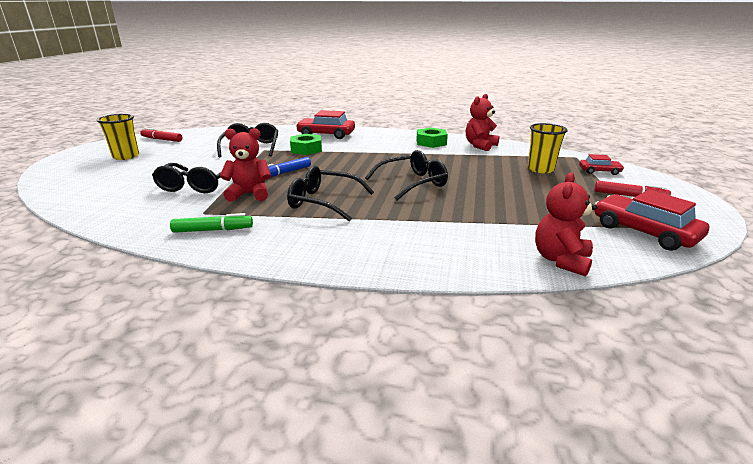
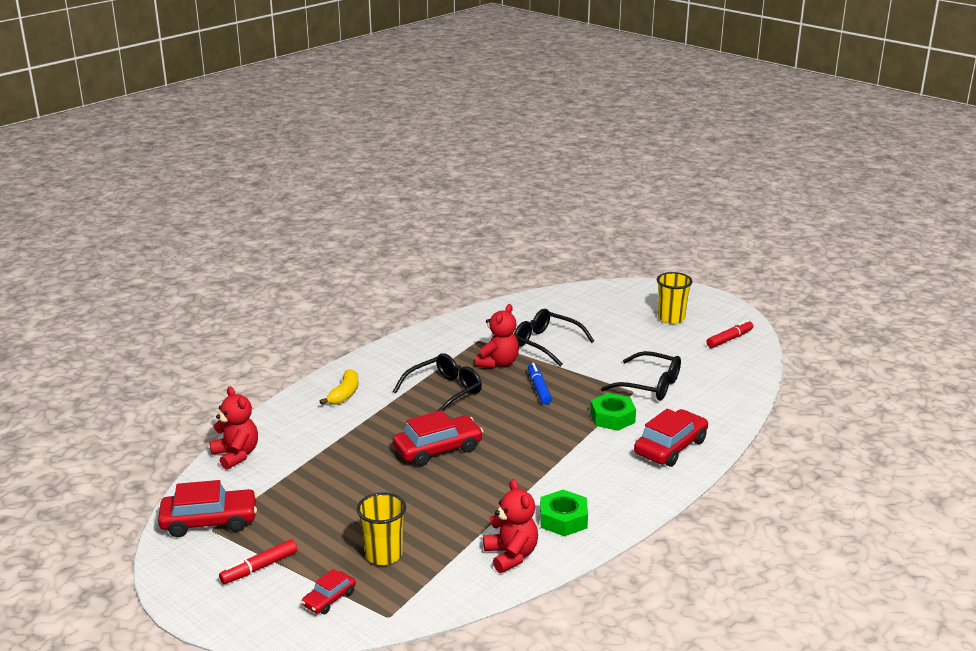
camera: 120 degrees right, 0 degrees up
green marker [170,213,253,233] -> none
black glasses [365,150,448,201] -> red car [393,410,483,466]
none -> yellow banana [320,369,358,405]

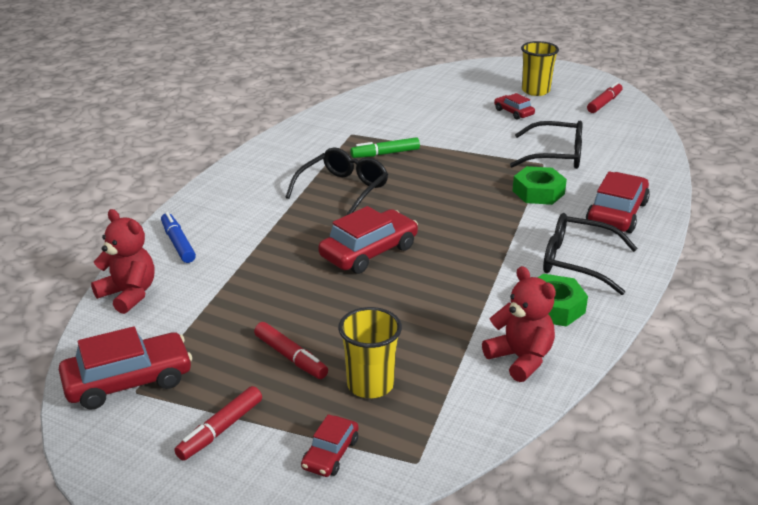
camera: 15 degrees left, 5 degrees up
yellow banana [320,369,358,405] -> none
red teddy bear [475,304,519,369] -> green marker [350,137,420,158]
black glasses [514,309,594,366] -> black glasses moved to [543,213,638,295]
blue marker [528,363,552,405] -> blue marker moved to [161,212,196,263]
none -> red marker [254,322,328,379]
none -> red car [494,93,535,120]

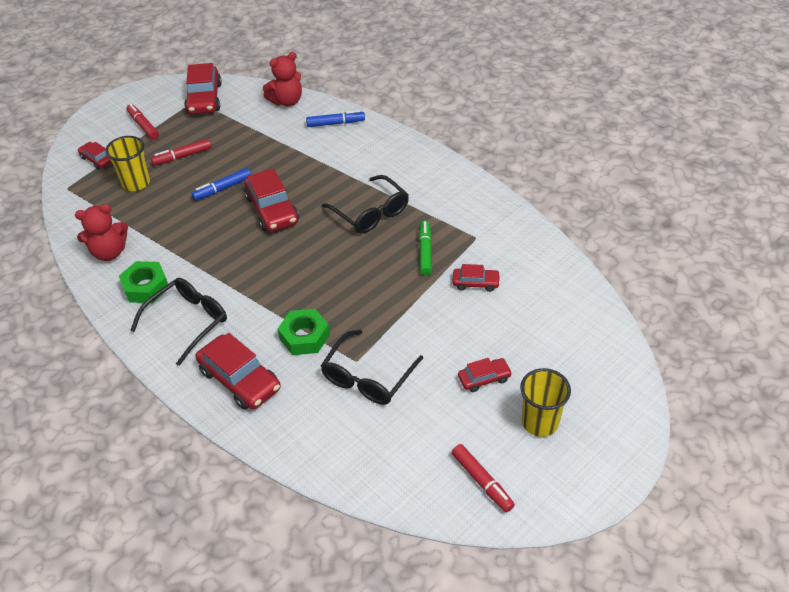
camera: 110 degrees right, 15 degrees up
none -> blue marker [191,168,251,201]
none -> red car [452,264,500,292]

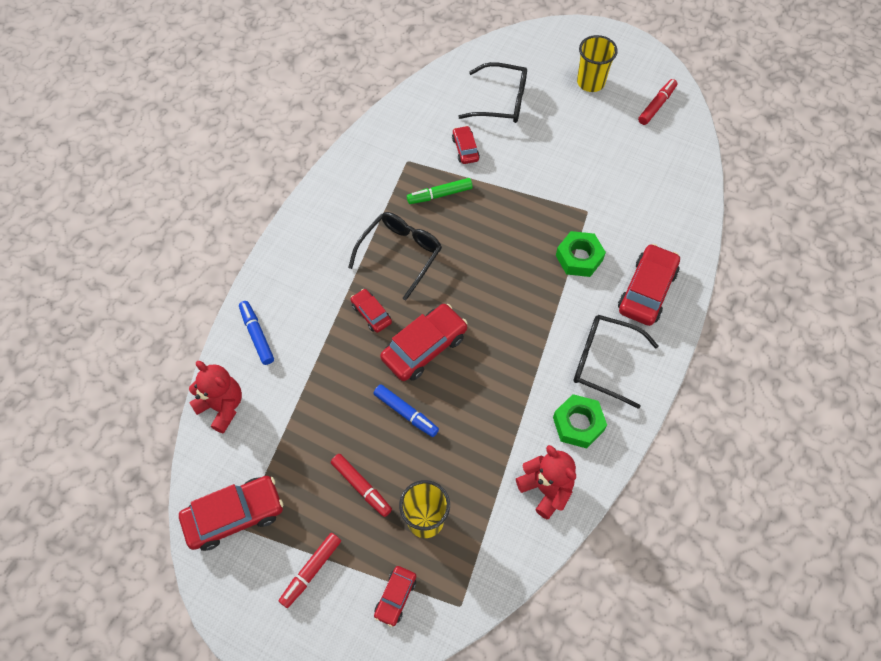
camera: 110 degrees left, 15 degrees up
black glasses [321,330,423,405] -> black glasses moved to [458,62,527,123]
red car [458,358,512,392] -> red car moved to [350,289,392,333]

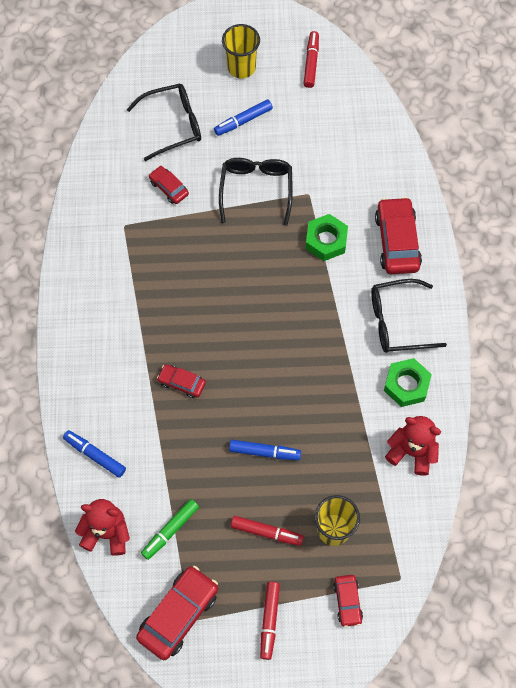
camera: 30 degrees left, 5 degrees up
black glasses [348,212,442,300] -> black glasses moved to [219,158,293,226]
red car [380,304,468,381] -> none
green marker [407,178,473,204] -> green marker moved to [141,499,199,560]
none -> blue marker [214,100,273,136]

